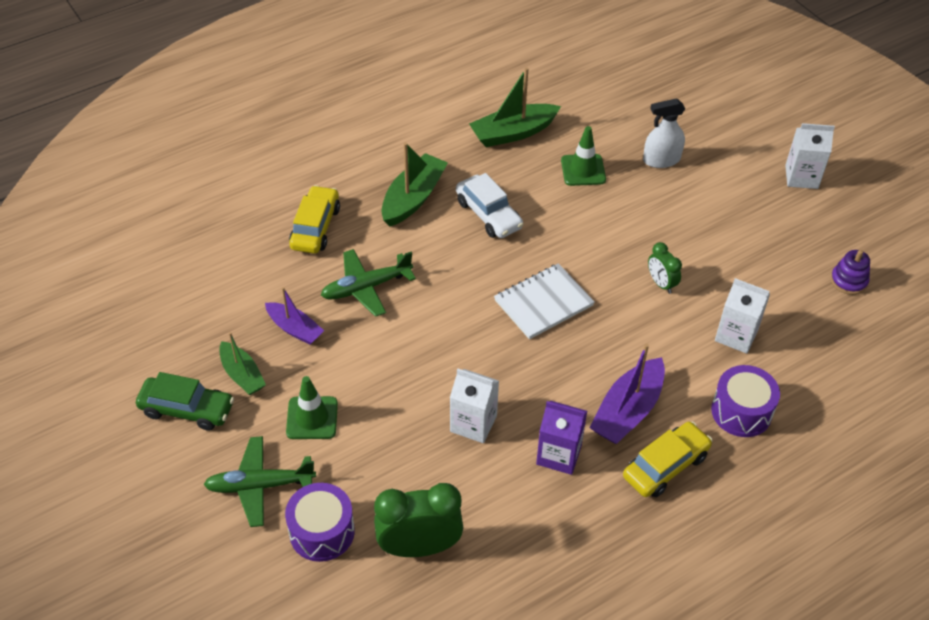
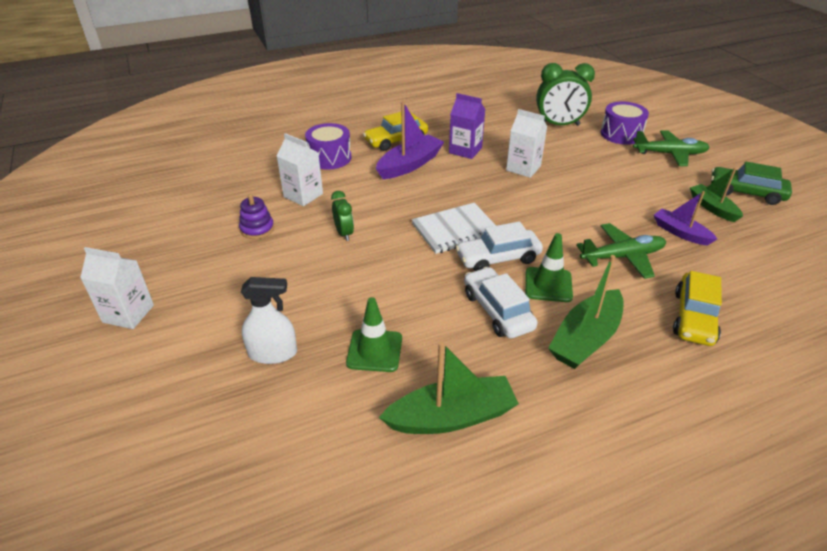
camera: 170 degrees left, 10 degrees down
green traffic cone [286,376,338,439] -> green traffic cone moved to [525,233,573,302]
purple stacking toy [831,250,870,295] -> purple stacking toy moved to [239,194,274,239]
none -> white car [456,221,543,271]

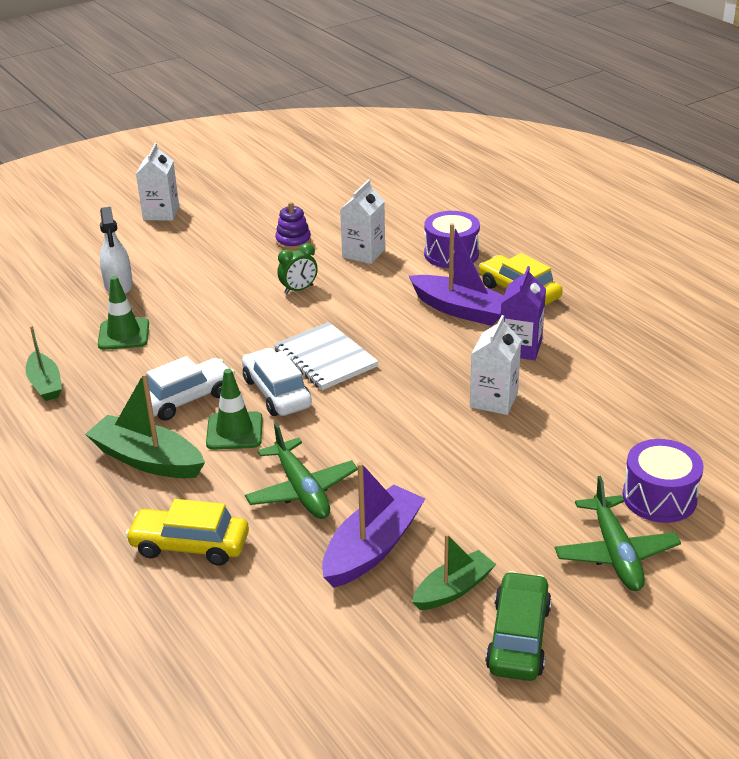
camera: 80 degrees right, 5 degrees down
green boat [379,342,519,434] -> green boat [26,326,62,401], size x0.64
green clock [536,63,595,126] -> none
purple boat [654,191,717,246] -> purple boat [322,462,425,588], size x1.55

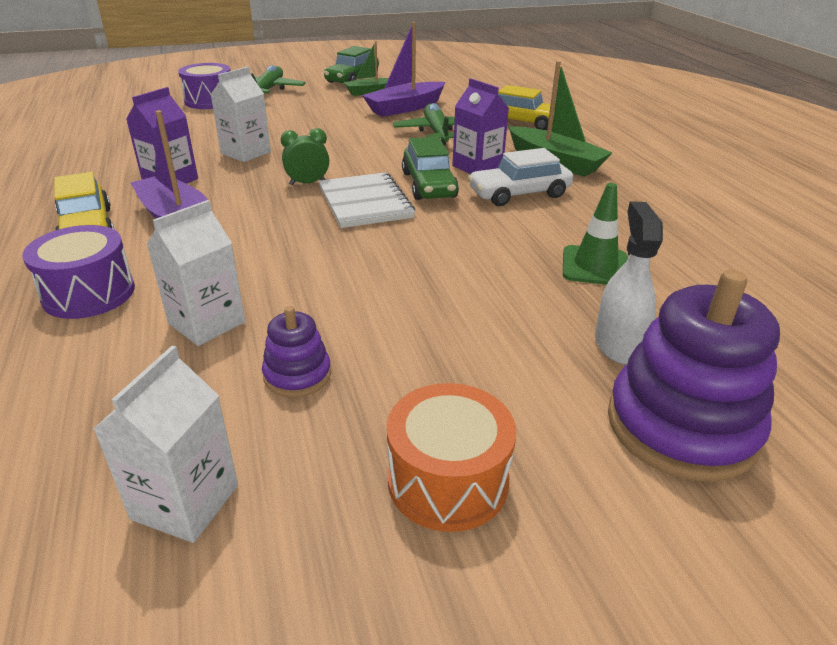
camera: 165 degrees left, 0 degrees up
green boat [26,326,62,401] -> none
white carton [136,143,179,221] -> white carton moved to [93,345,238,543]
green traffic cone [206,369,263,450] -> purple carton [452,78,509,174]
white car [242,348,312,416] -> green car [402,137,459,200]
green clock [277,243,318,294] -> green clock moved to [281,128,329,185]
none -> orange drum [387,383,516,532]
none -> purple stacking toy [608,270,780,482]

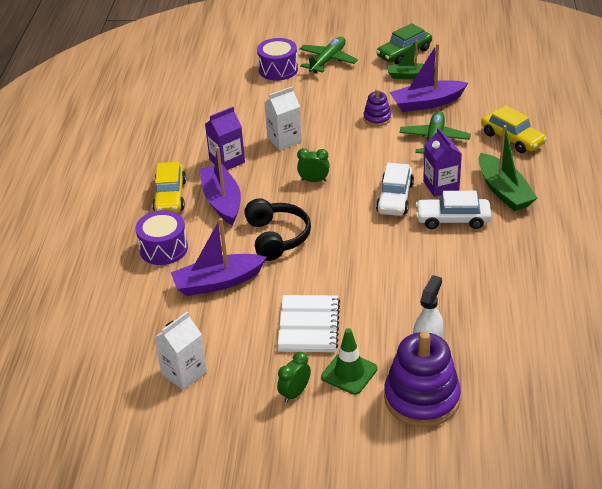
camera: 25 degrees right, 5 degrees up
white carton [147,200,245,346] -> purple boat [171,218,267,296]
purple stacking toy [262,306,331,397] -> purple stacking toy moved to [363,89,391,126]
white notebook [318,172,415,228] -> white notebook moved to [277,295,340,352]
orange drum [387,383,516,532] -> green clock [277,352,311,403]
green car [402,137,459,200] -> white car [376,163,414,216]
green traffic cone [563,183,628,285] -> green traffic cone moved to [321,328,378,395]
none -> black headphones [244,198,311,261]

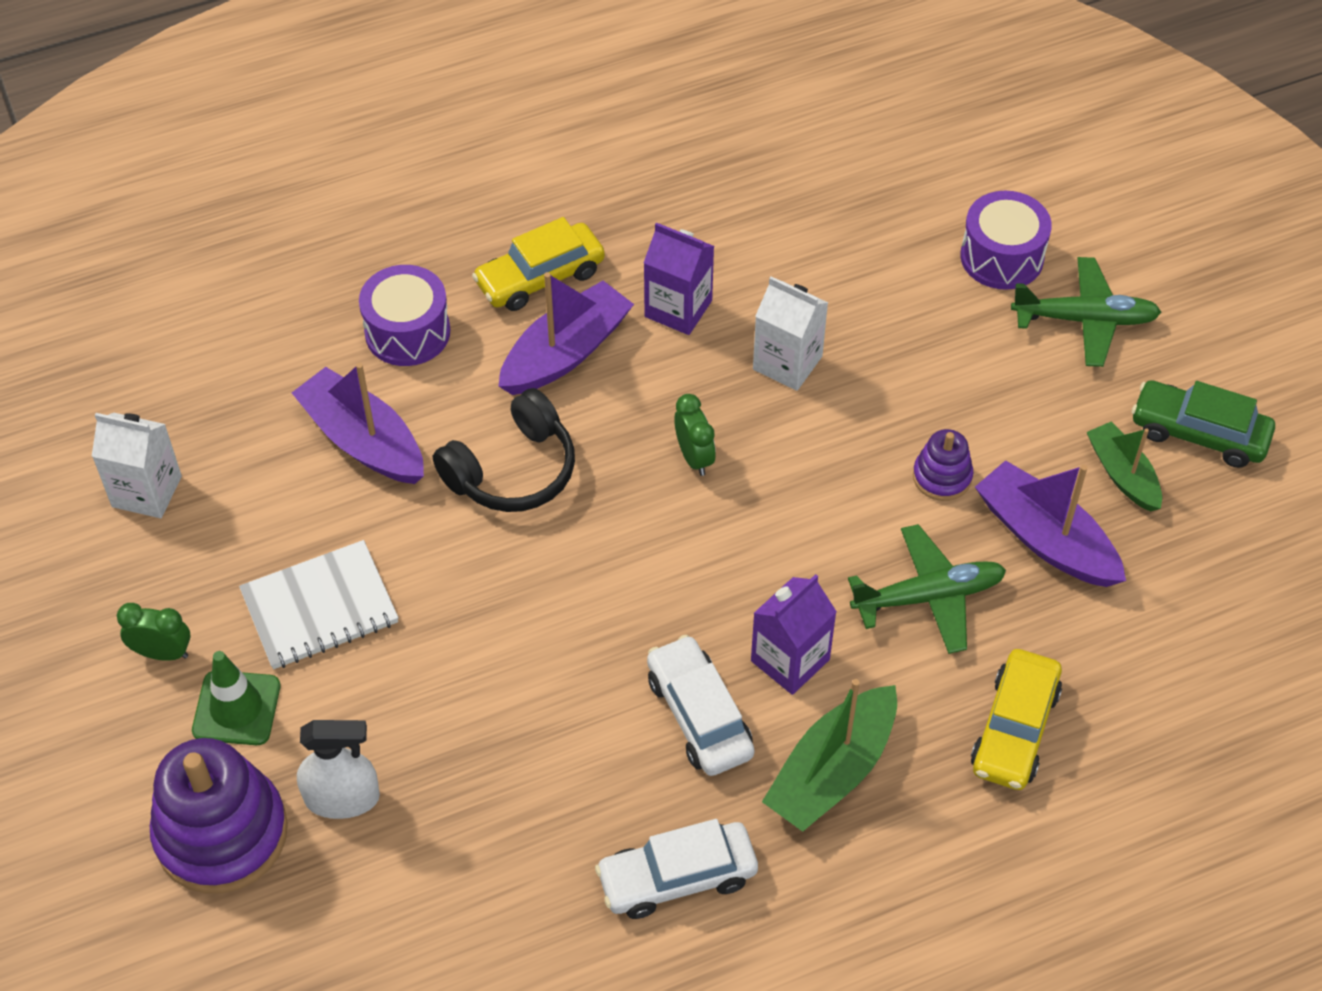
camera: 60 degrees right, 15 degrees up
white car [376,163,414,216] -> white car moved to [595,819,758,919]

